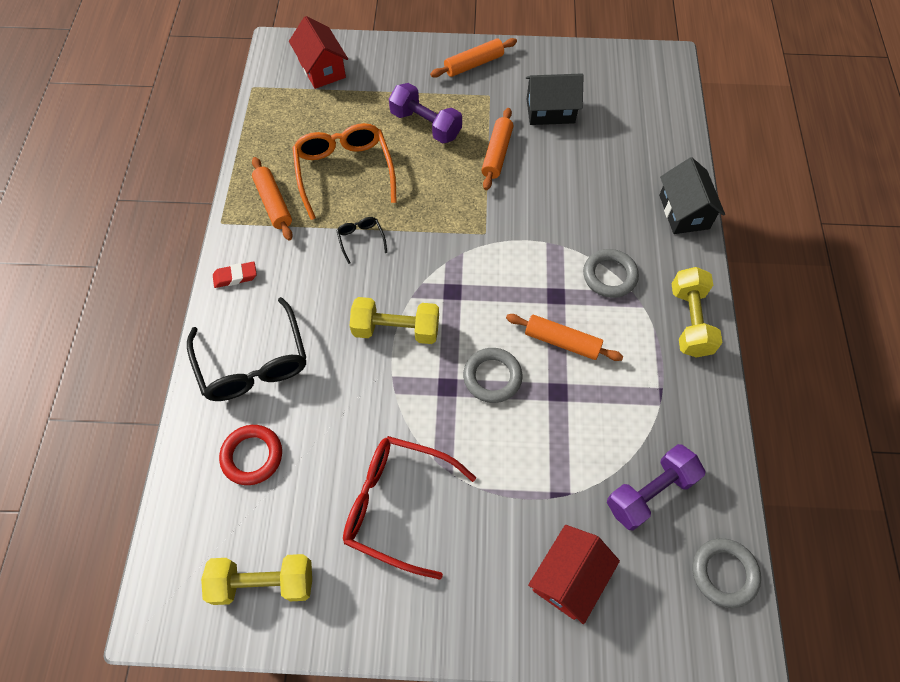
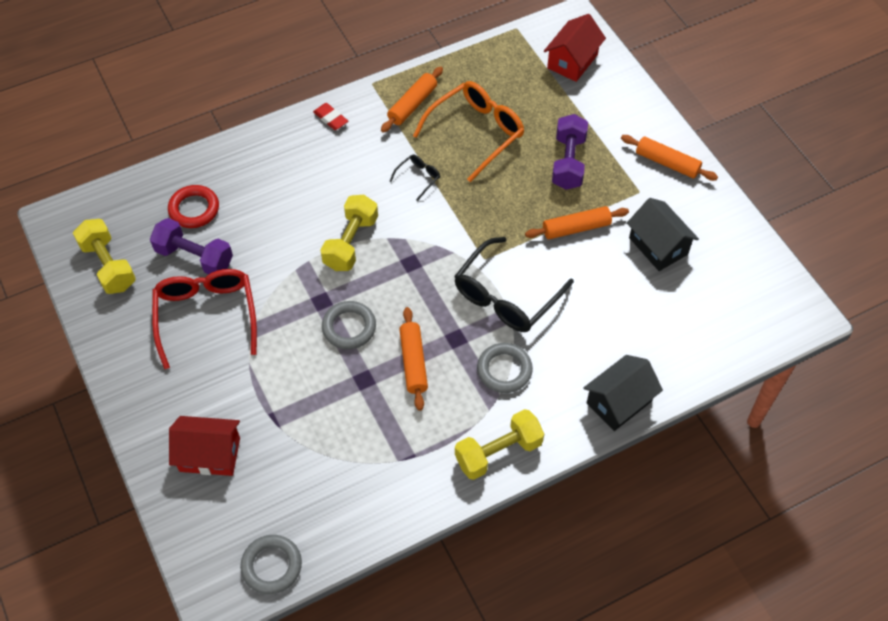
camera: 60 degrees right, 5 degrees down
black glasses [187,297,306,401] -> black glasses moved to [454,237,574,332]
yellow dumbbell [350,297,439,344] -> yellow dumbbell turned 45 degrees clockwise [321,195,378,271]
purple dumbbell [607,444,705,530] -> purple dumbbell moved to [150,218,233,274]

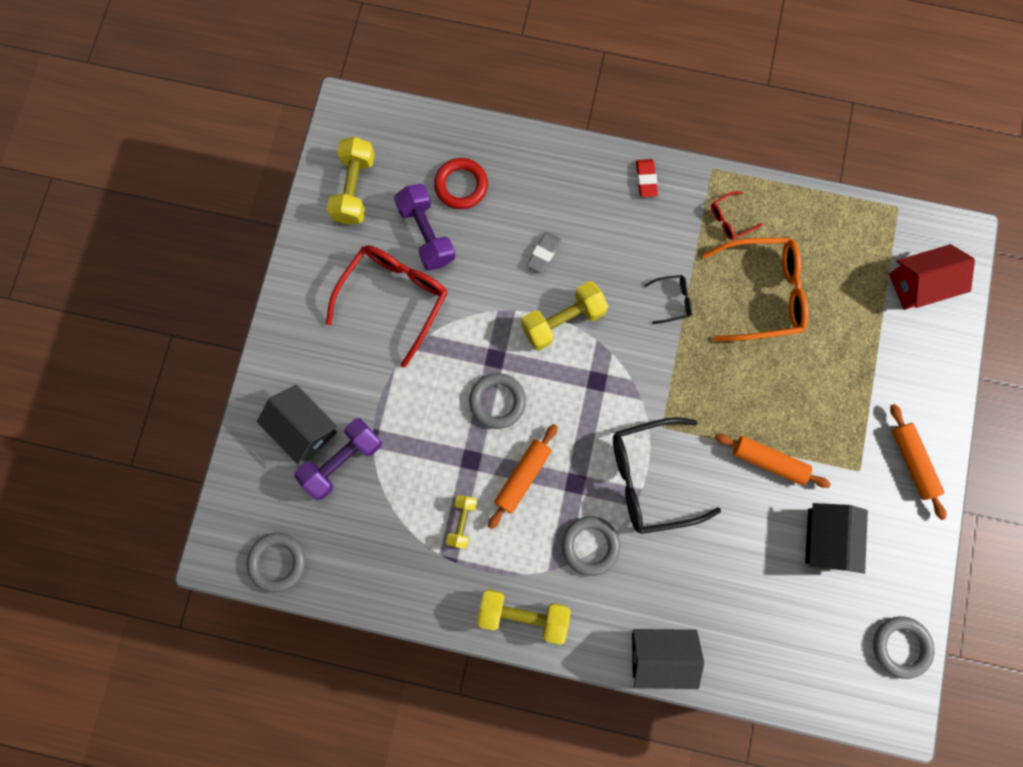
camera: 40 degrees right, 20 degrees up
red house [169,416,240,476] -> black house [257,385,337,464]
orange rolling pin [381,67,443,133] -> red glasses [711,191,762,240]
purple dumbbell [552,114,588,190] -> purple dumbbell moved to [294,418,382,500]
none -> yellow dumbbell [446,495,477,549]
none -> grey eraser [527,232,561,273]
none -> grey ring [873,616,935,679]

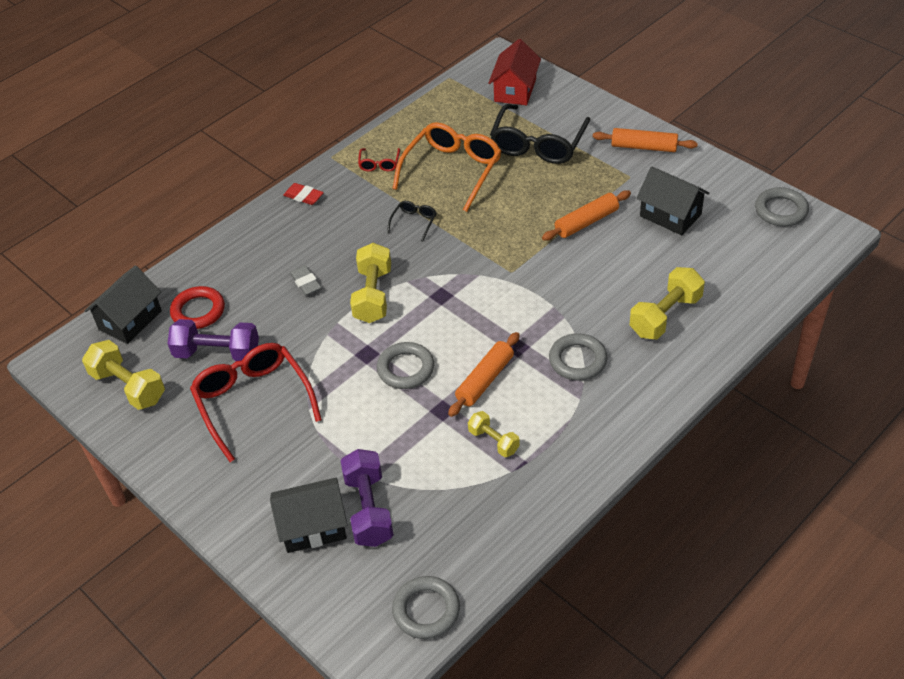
camera: 55 degrees left, 30 degrees down
yellow dumbbell [477,589,571,645] -> yellow dumbbell moved to [630,267,705,339]
orange rolling pin [488,424,557,529] -> orange rolling pin turned 60 degrees clockwise [448,332,520,417]
black glasses [613,417,721,534] -> black glasses moved to [490,104,590,164]
black house [632,629,704,689] -> black house moved to [85,266,162,344]

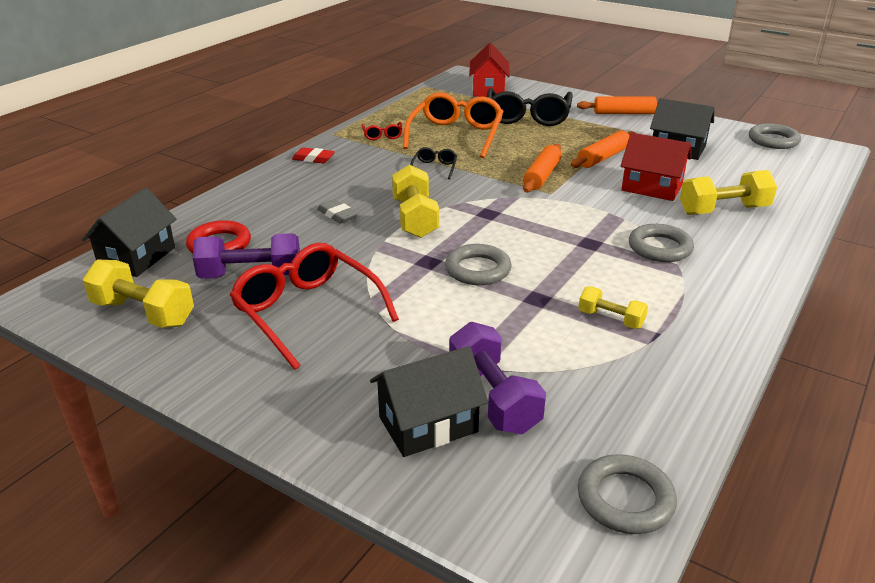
camera: 15 degrees left, 15 degrees down
orange rolling pin [448,332,520,417] -> orange rolling pin moved to [523,144,562,192]
yellow dumbbell [630,267,705,339] -> yellow dumbbell turned 45 degrees clockwise [680,170,777,215]
none -> red house [621,133,691,201]

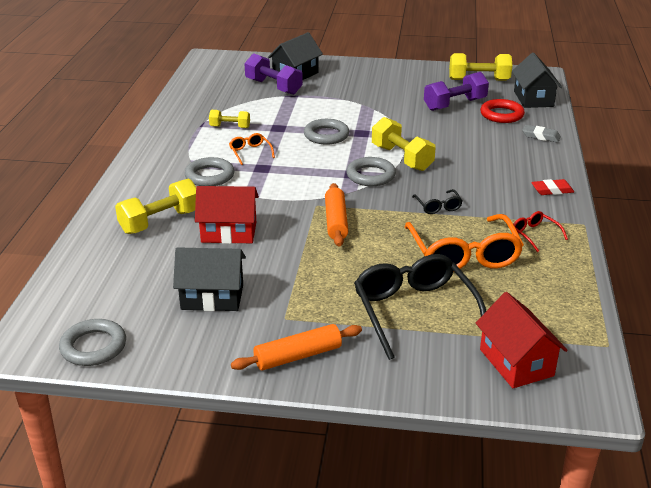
camera: 155 degrees right, 0 degrees up
red glasses [230,243,399,370] -> none
grey eraser [317,199,358,224] -> grey eraser moved to [522,125,561,143]
orange rolling pin [571,131,635,168] -> none
grey ring [578,454,677,534] -> grey ring moved to [346,157,396,186]
none -> orange glasses [229,133,275,165]

